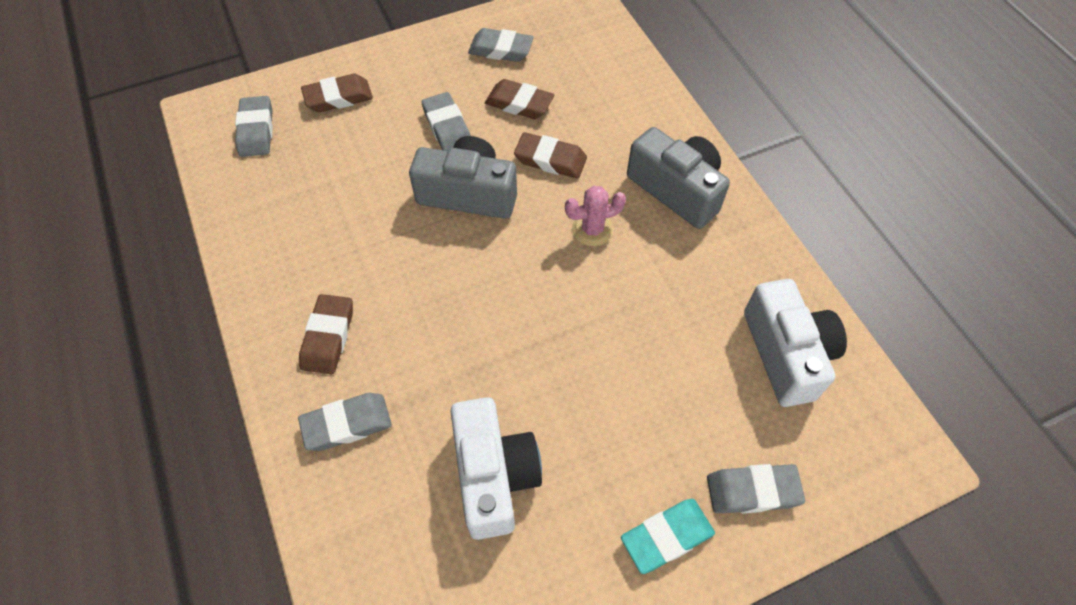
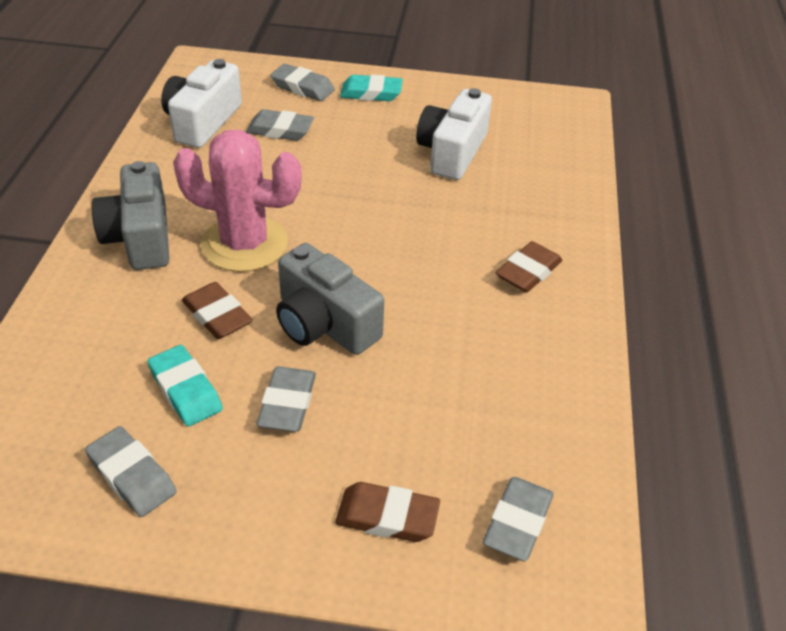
camera: 150 degrees left, 15 degrees down
grey eraser [298,393,392,451] -> grey eraser moved to [246,109,314,141]
brown eraser [485,79,554,119] -> turquoise eraser [148,345,223,427]
pink cactus [565,186,626,246] -> pink cactus [173,130,302,272], size x2.01

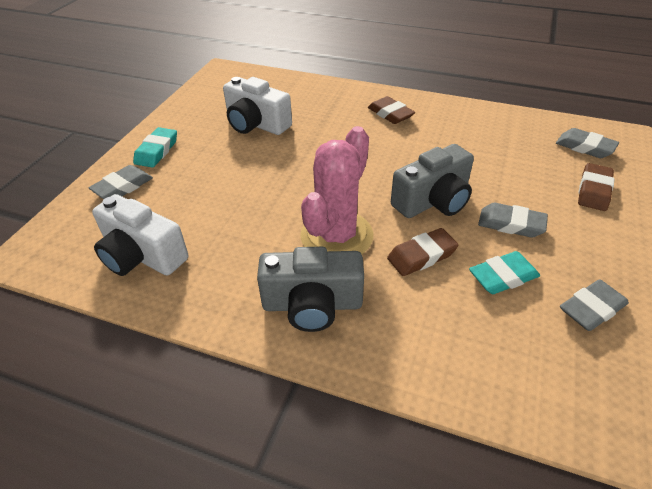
camera: 75 degrees left, 0 degrees up
grey eraser [246,109,314,141] -> none

